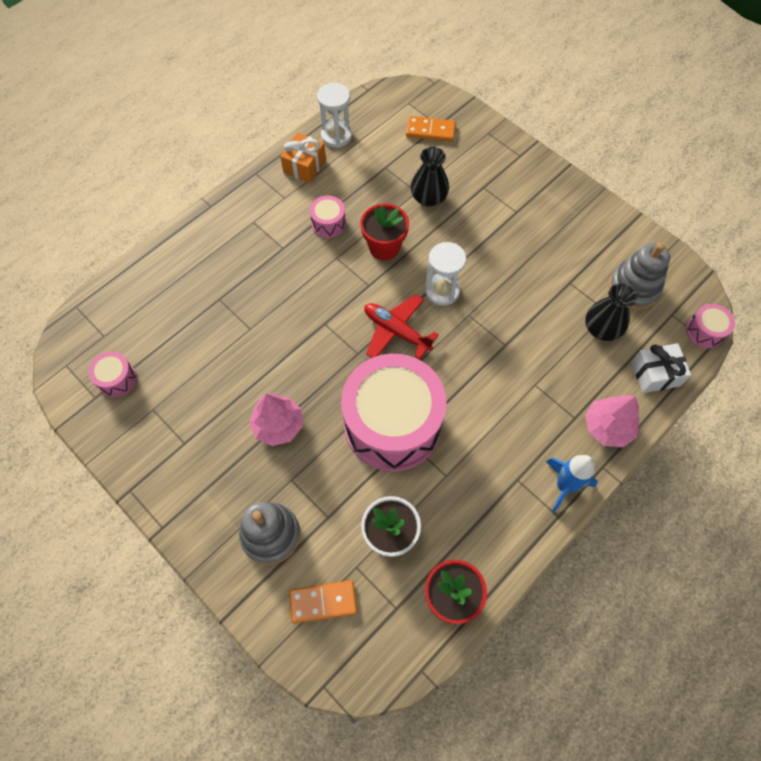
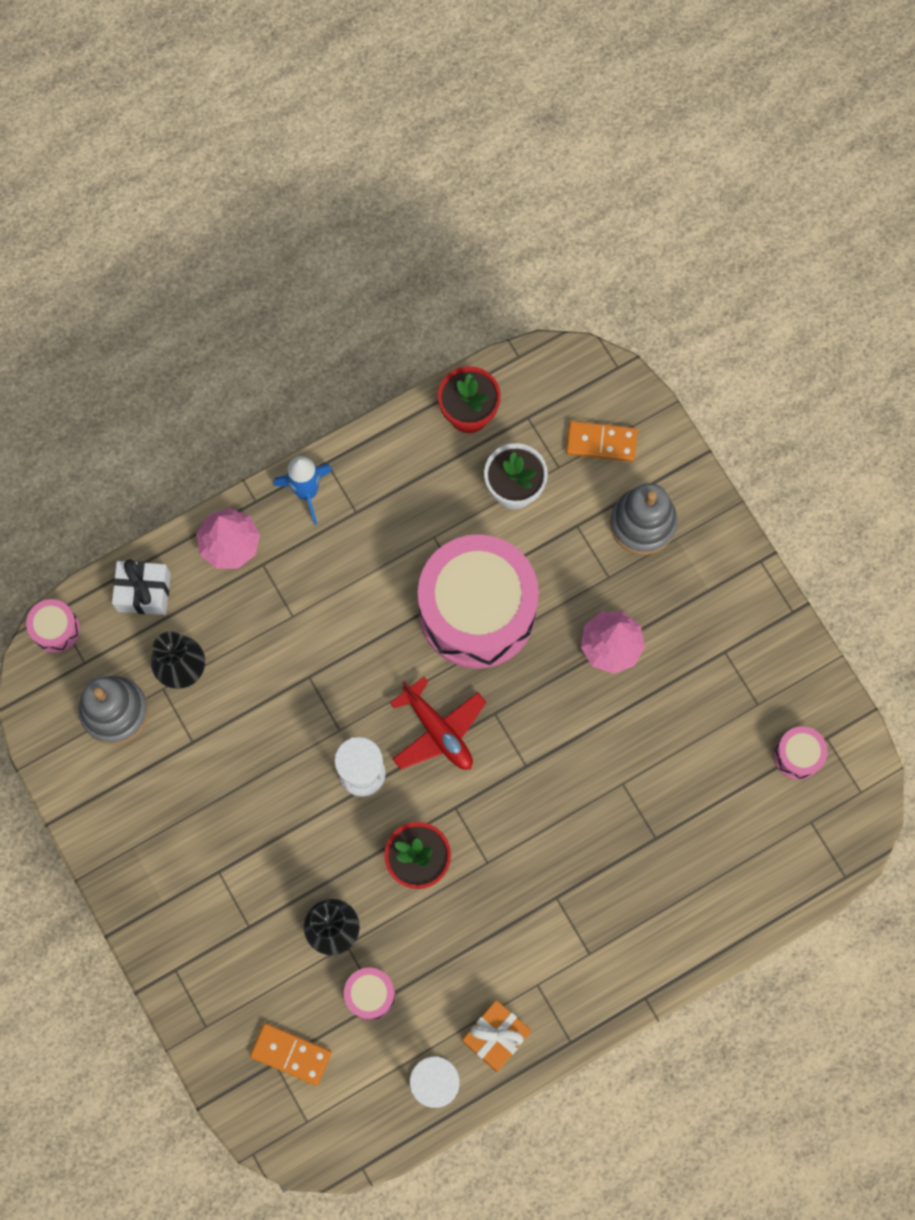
camera: 165 degrees left, 10 degrees up
pink drum [310,196,346,238] -> pink drum moved to [344,968,395,1020]

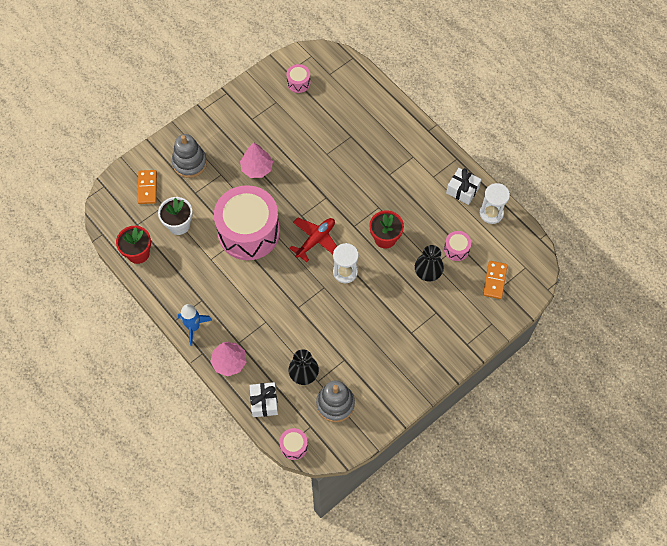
camera: 100 degrees left, 10 degrees down
orange gift [462,1000,531,1072] -> white gift [446,168,481,205]

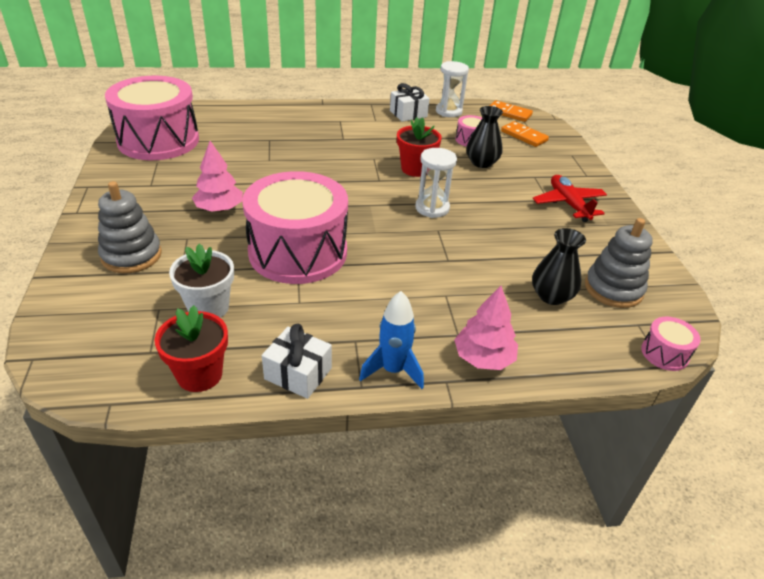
camera: 60 degrees left, 25 degrees down
orange domino [138,170,157,204] -> orange domino moved to [490,100,533,122]
white gift [250,382,278,417] -> white gift moved to [262,324,332,399]
pink drum [286,64,311,93] -> pink drum [105,76,199,160], size x2.46
red plane [289,218,337,262] -> red plane moved to [533,175,607,222]

